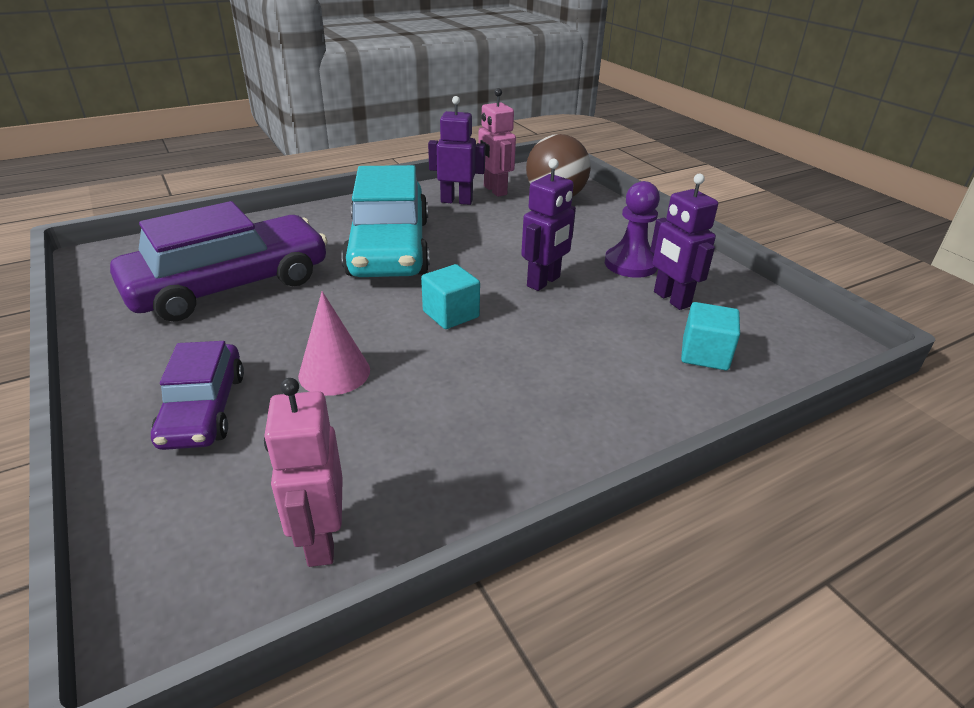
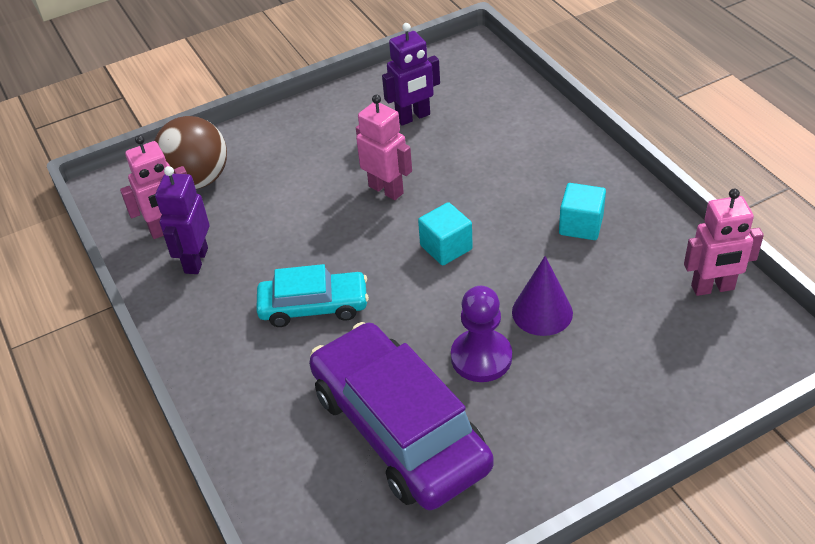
camera: 85 degrees left, 10 degrees up
purple car [151,341,244,450] -> none
pink cone [298,291,370,396] -> purple cone [512,256,573,336]
turquoise car [341,165,430,277] -> turquoise car [256,264,369,327], size x0.57
purple robot [521,159,576,291] -> pink robot [356,94,412,200]
purple pawn [605,181,660,278] -> purple pawn moved to [451,286,512,382]
turquoise cube [681,302,740,370] -> turquoise cube moved to [559,183,606,240]

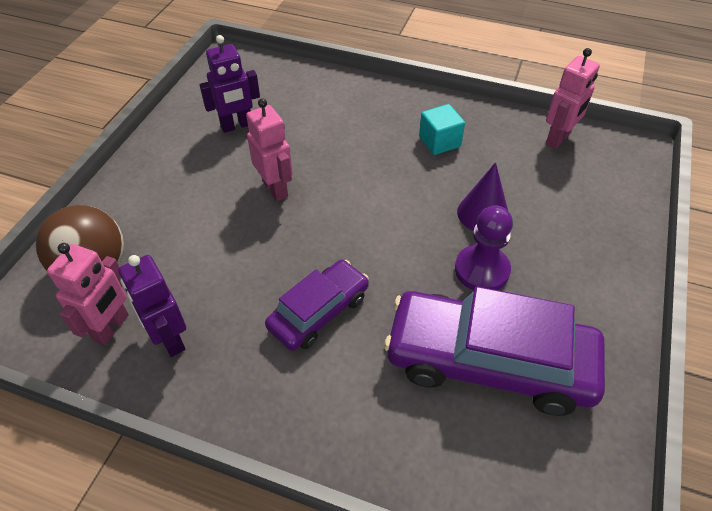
camera: 45 degrees left, 5 degrees up
turquoise car [256,264,369,327] -> purple car [265,260,369,351]
pink robot [356,94,412,200] -> pink robot turned 60 degrees clockwise [246,98,293,201]
purple robot [382,23,440,126] -> purple robot turned 45 degrees clockwise [200,35,260,133]
turquoise cube [418,202,473,266] -> none

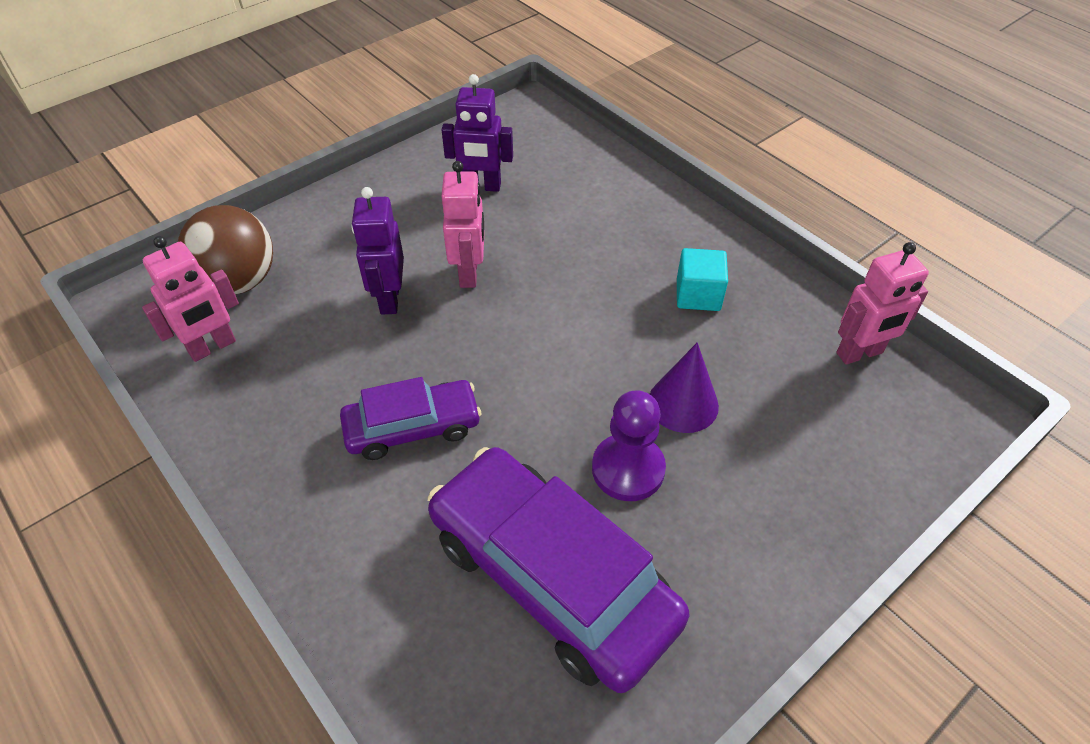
camera: 30 degrees right, 0 degrees up
purple robot [118,255,186,357] -> purple robot moved to [351,187,404,314]

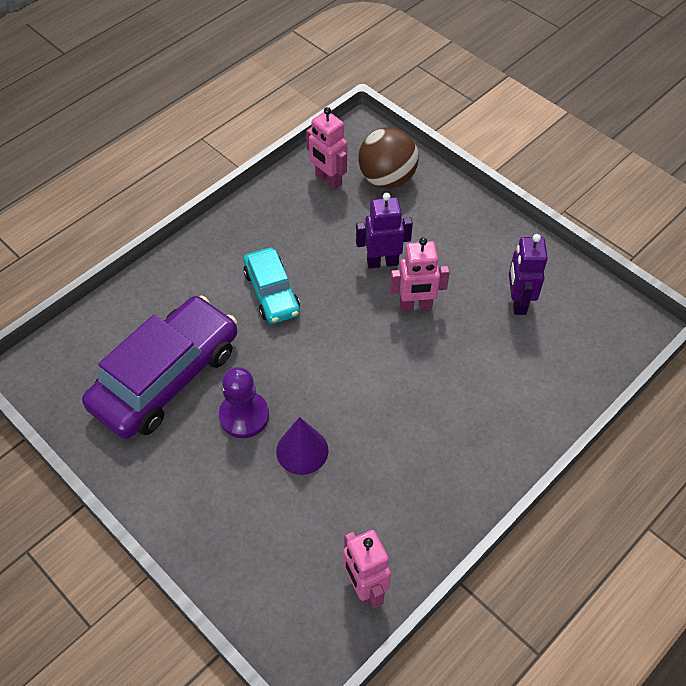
camera: 85 degrees right, 5 degrees up
purple car [340,377,482,460] -> turquoise car [243,248,300,324]
turquoise cube [677,248,728,311] -> none

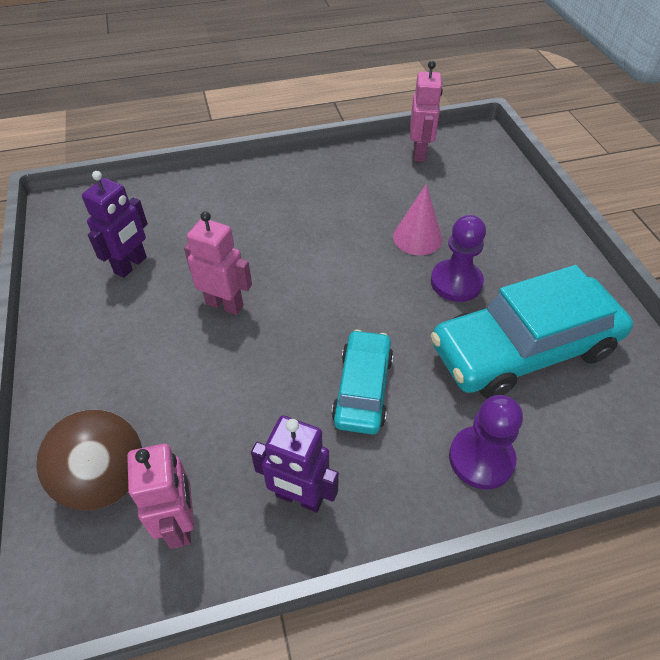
camera: 150 degrees left, 5 degrees down
purple car [82,295,237,439] -> turquoise car [430,265,633,399]
purple cone [276,417,329,475] -> pink cone [393,184,442,255]
purple robot [356,193,413,269] -> purple robot moved to [251,416,339,513]
none -> purple pawn [449,395,523,489]

